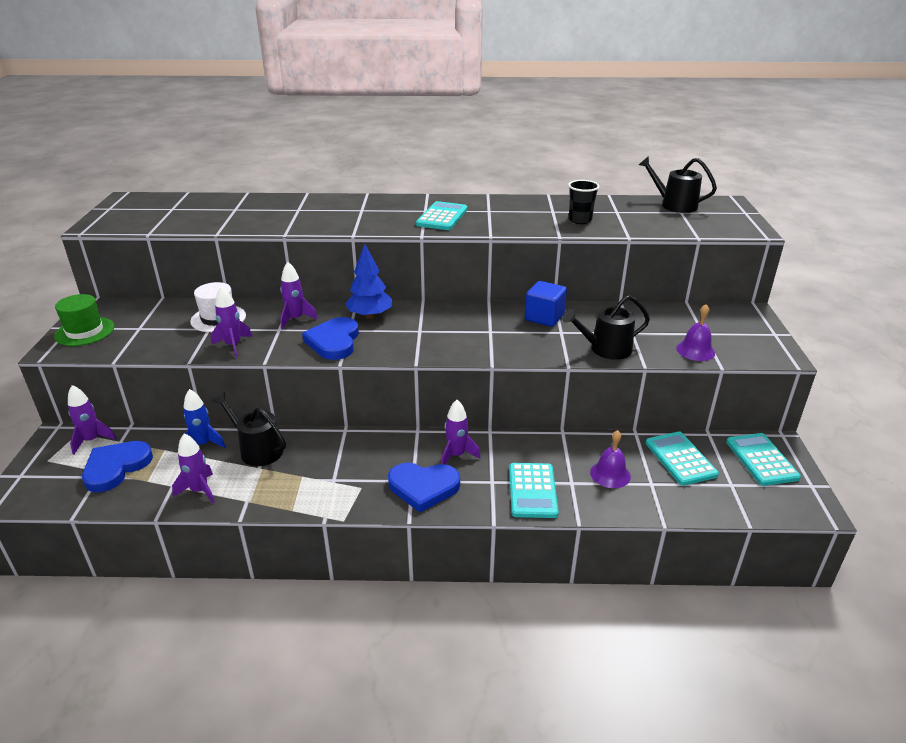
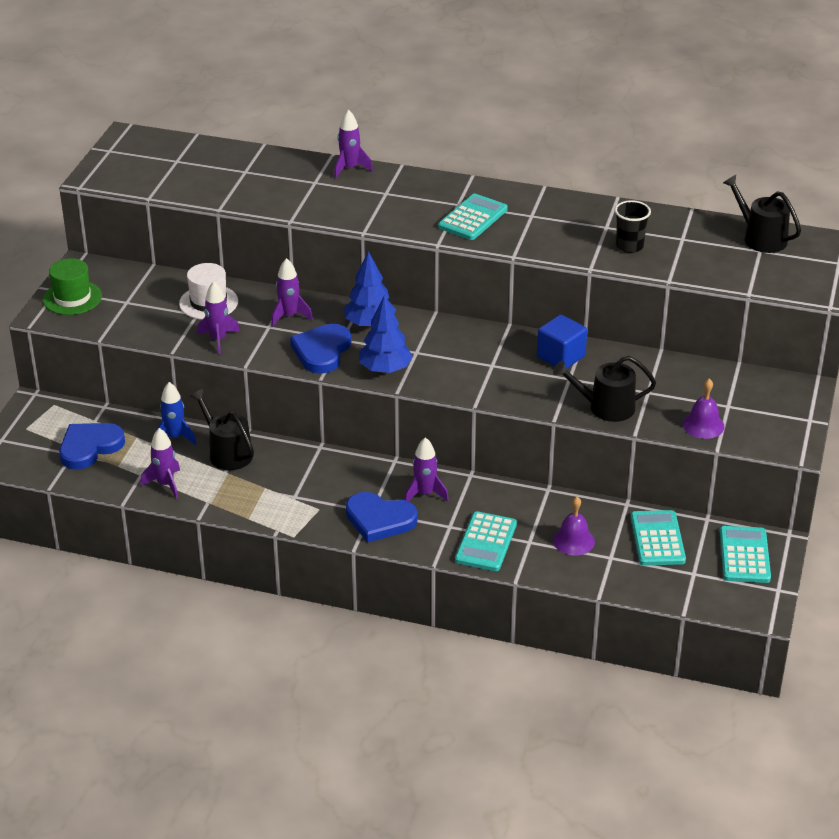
camera: 15 degrees right, 5 degrees up
purple rocket [68,385,117,454] -> purple rocket moved to [334,109,373,179]
none -> blue tree [359,296,413,373]

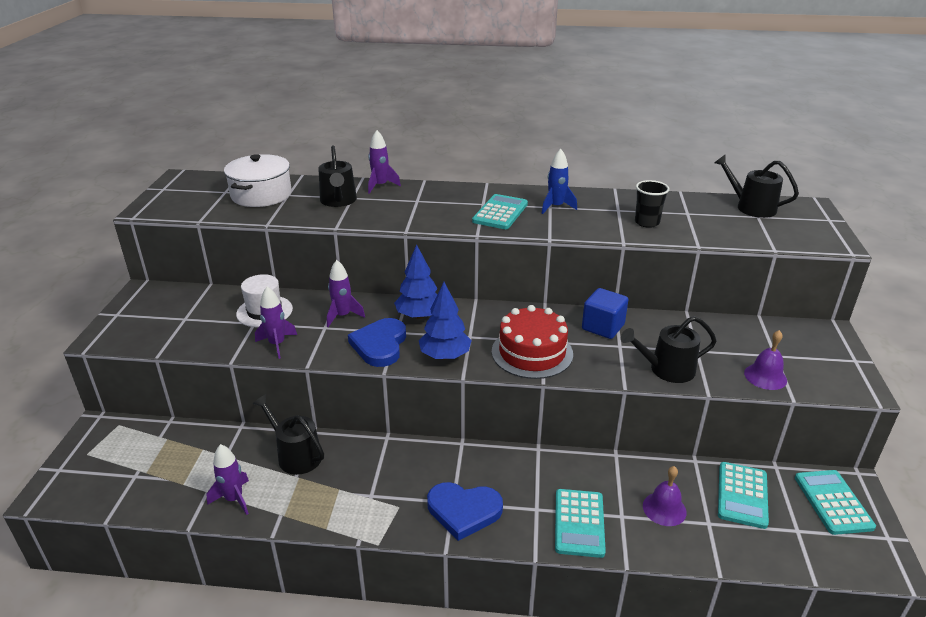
camera: 10 degrees left, 5 degrees down
green hat [43,258,102,315] -> none
blue heart [59,423,125,470] -> none
blue rocket [153,382,196,445] -> blue rocket moved to [541,149,577,214]
purple rocket [405,437,449,502] -> none
turquoise calculator [630,510,686,566] -> turquoise calculator turned 150 degrees counterclockwise [718,462,769,529]
none -> white pot [224,154,292,207]
none -> black watering can [318,146,357,207]
none -> red cake [492,305,573,379]

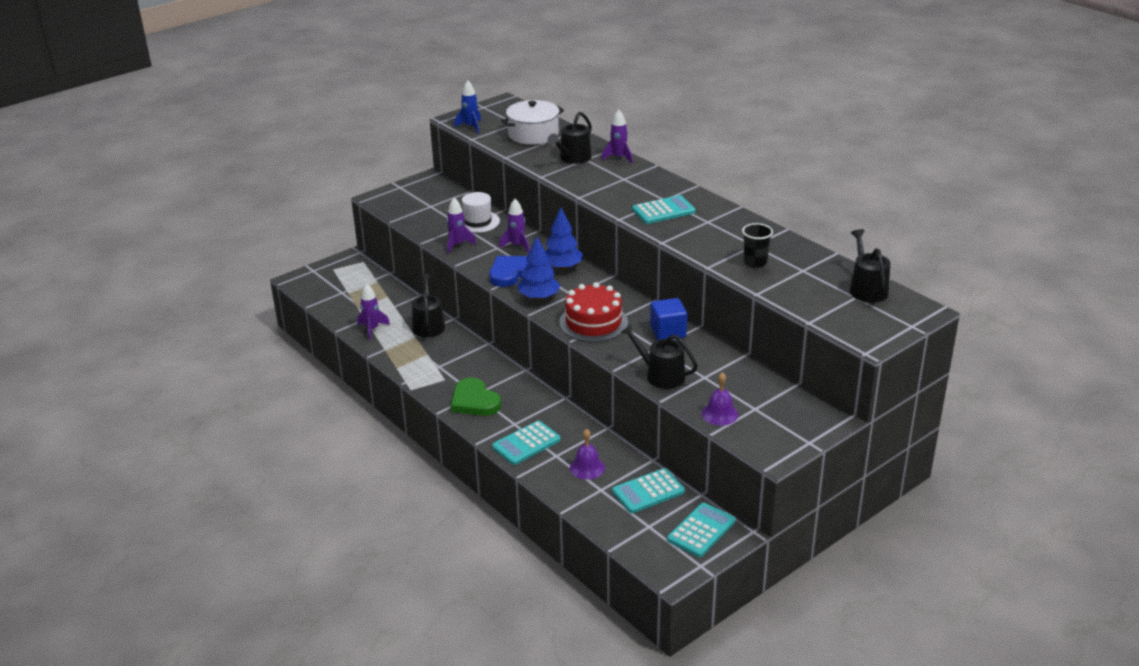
camera: 45 degrees right, 0 degrees up
blue heart [427,482,503,541] -> green heart [451,377,501,416]
blue rocket [541,149,577,214] -> blue rocket moved to [454,80,481,133]

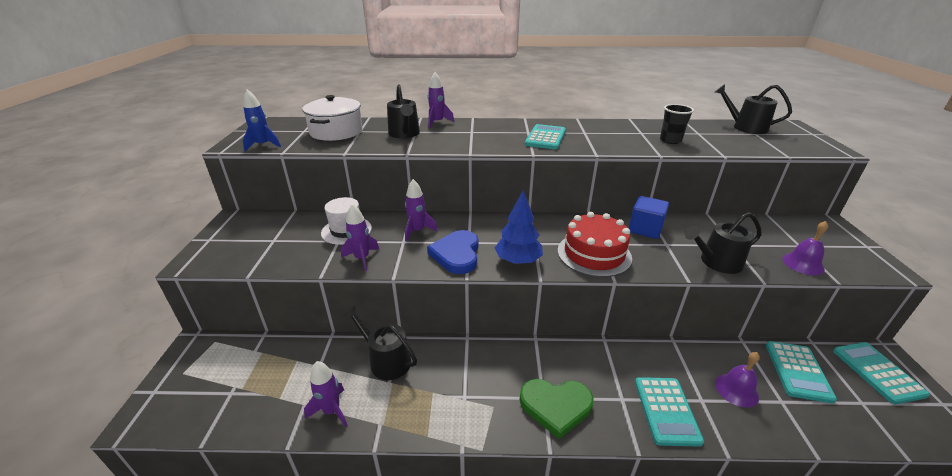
camera: 50 degrees left, 0 degrees up
blue tree [545,207,583,270] -> none

